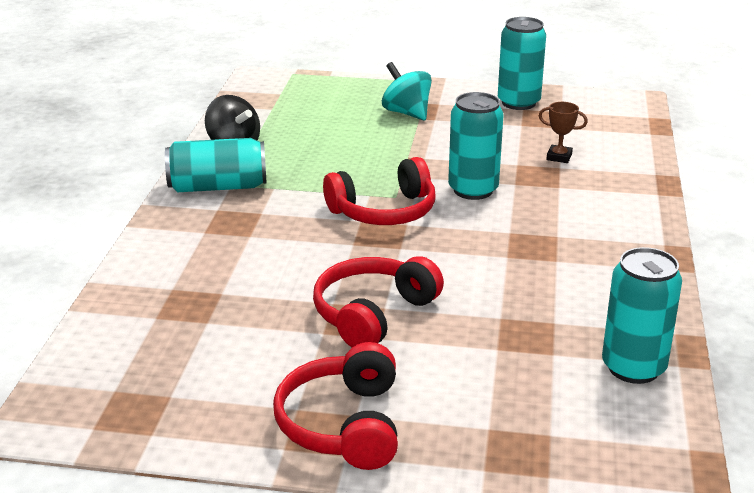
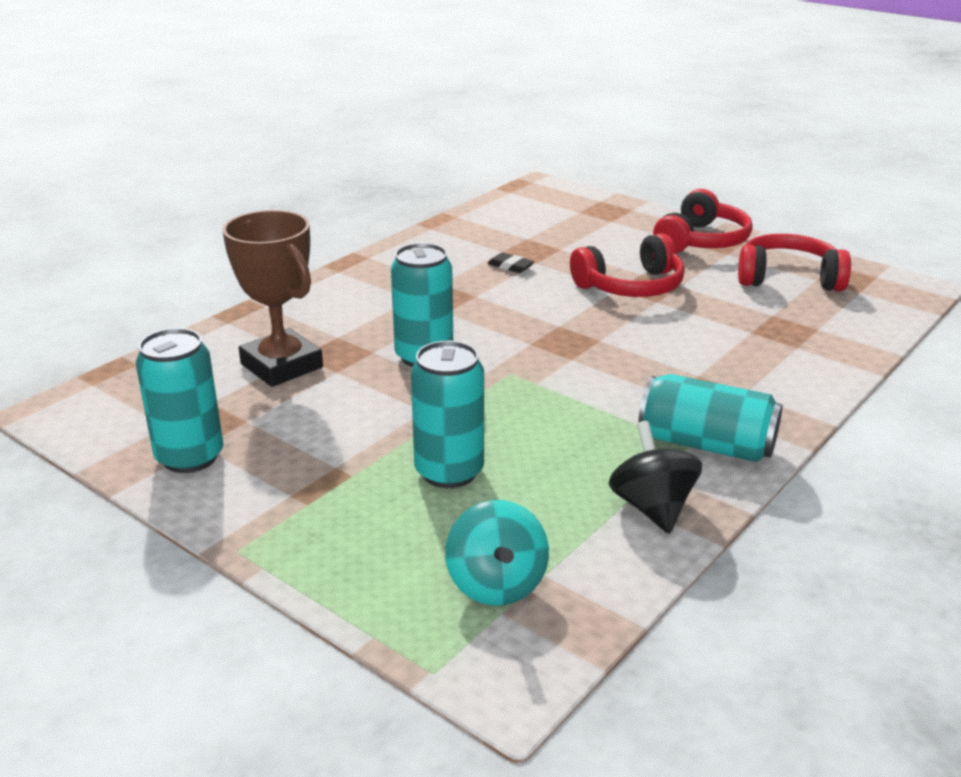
camera: 150 degrees left, 0 degrees up
red headphones [323,157,436,225] -> red headphones moved to [738,234,851,291]
turquoise spinning top [382,62,432,120] -> turquoise spinning top moved to [445,500,549,605]
brown trophy [539,102,588,163] -> brown trophy [222,210,323,387], size x2.22
turquoise can [602,247,682,384] -> turquoise can moved to [411,341,484,488]
none -> black eraser [487,253,534,273]

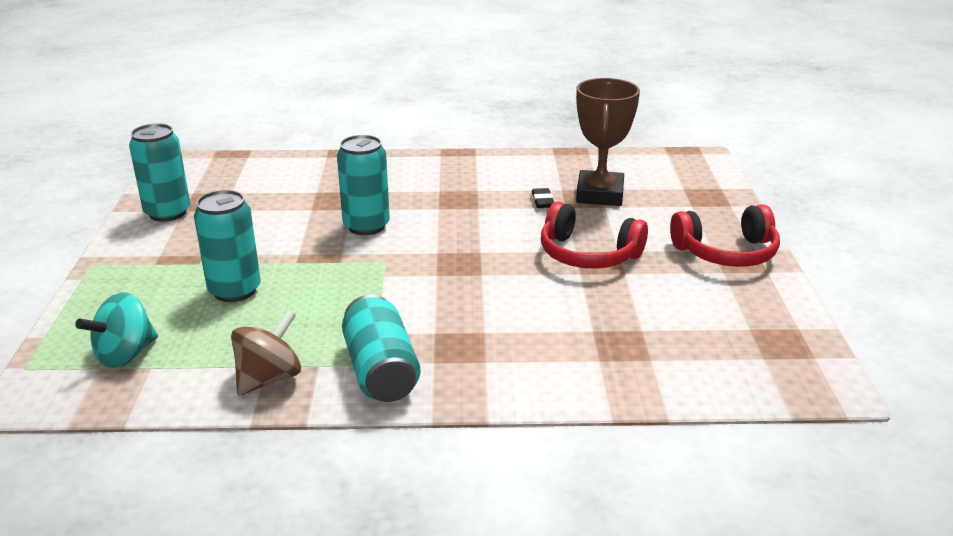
camera: 50 degrees right, 0 degrees up
brown trophy [222,210,323,387] -> brown trophy moved to [576,78,640,206]
black spinning top [608,421,702,534] -> brown spinning top [231,310,301,396]
red headphones [738,234,851,291] -> none

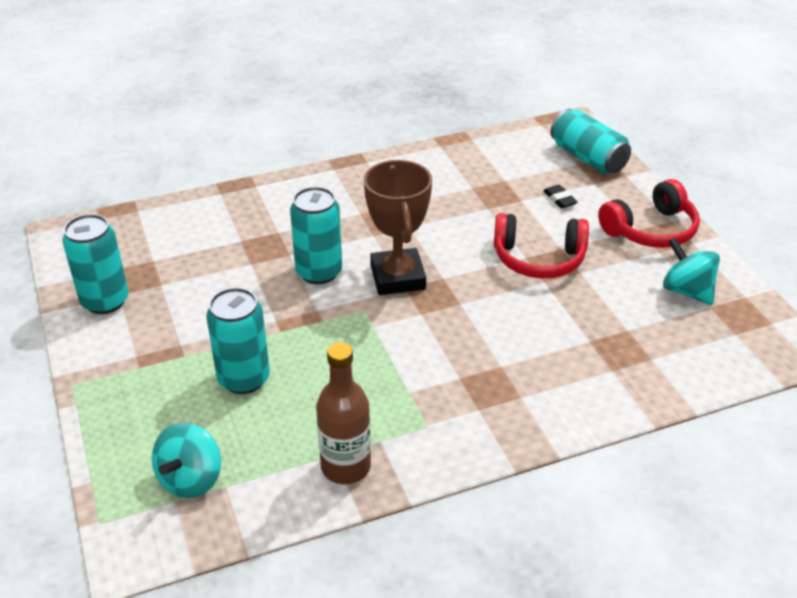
camera: 20 degrees left, 10 degrees up
brown spinning top [231,310,301,396] -> brown bottle [316,342,371,484]
turquoise can [342,295,421,402] -> turquoise can moved to [550,109,631,174]
black eraser [532,188,554,208] -> black eraser moved to [543,185,578,208]
brown trophy [576,78,640,206] -> brown trophy moved to [364,160,432,295]
none -> turquoise spinning top [663,238,720,305]

